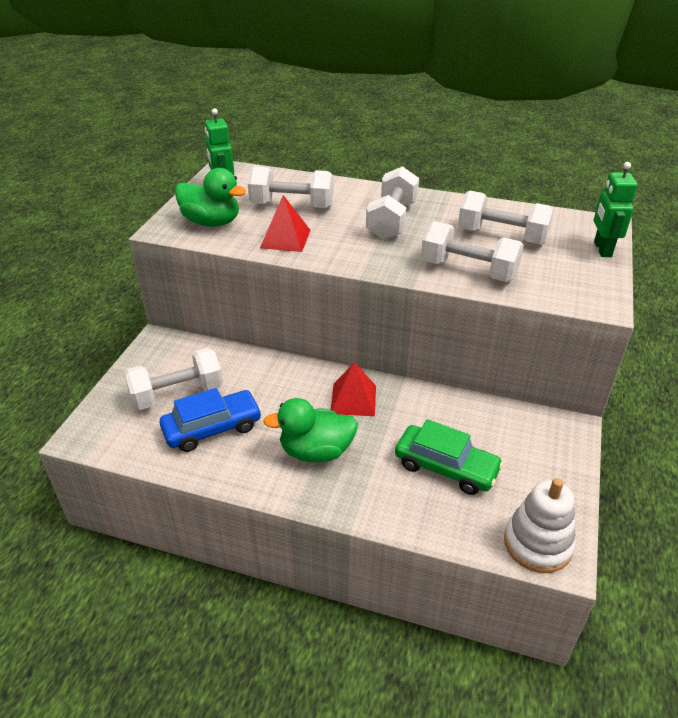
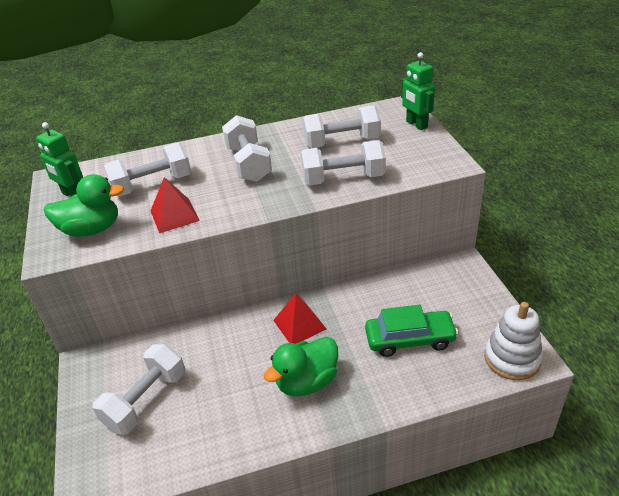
camera: 30 degrees left, 0 degrees up
blue car [160,388,262,452] -> none

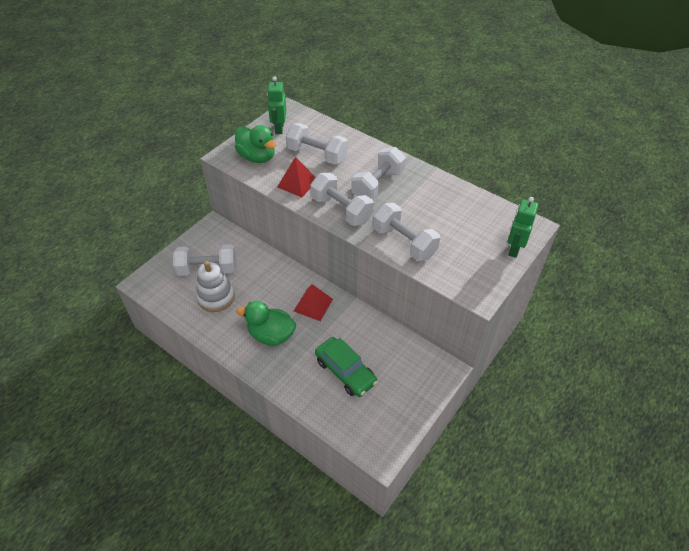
camera: 50 degrees right, 10 degrees up
white dumbbell [302,105,381,148] -> white dumbbell moved to [310,173,374,226]
white stacking toy [484,302,543,380] -> white stacking toy moved to [196,261,235,312]

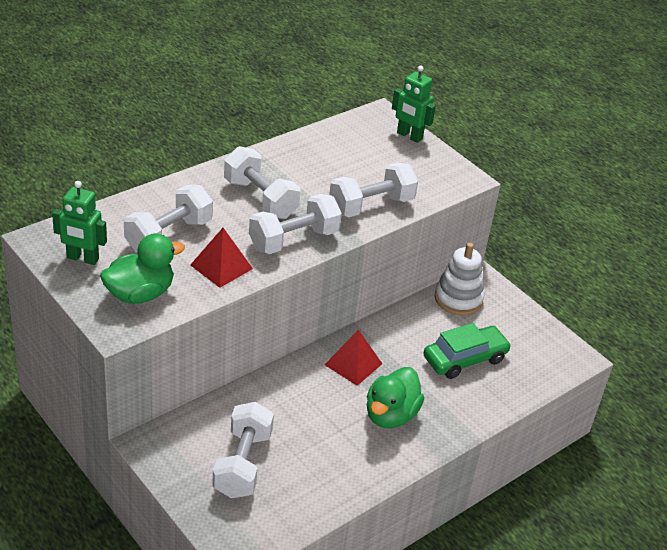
camera: 80 degrees left, 10 degrees down
white stacking toy [196,261,235,312] -> white stacking toy moved to [434,243,484,315]

